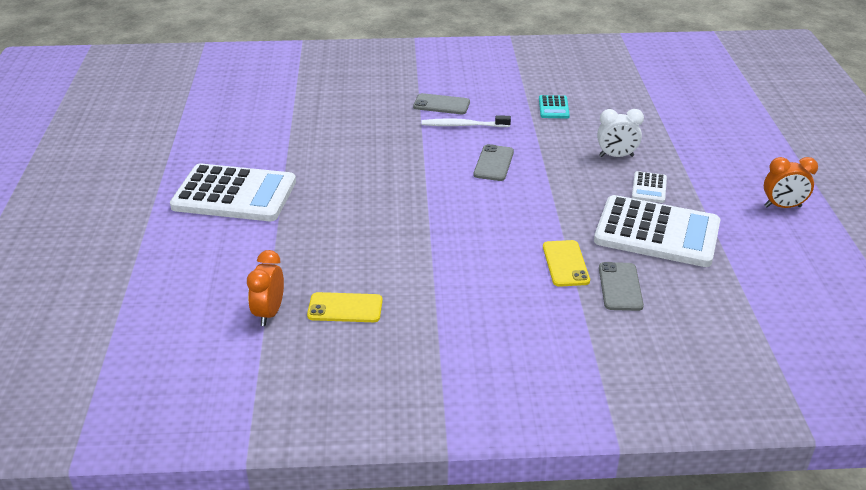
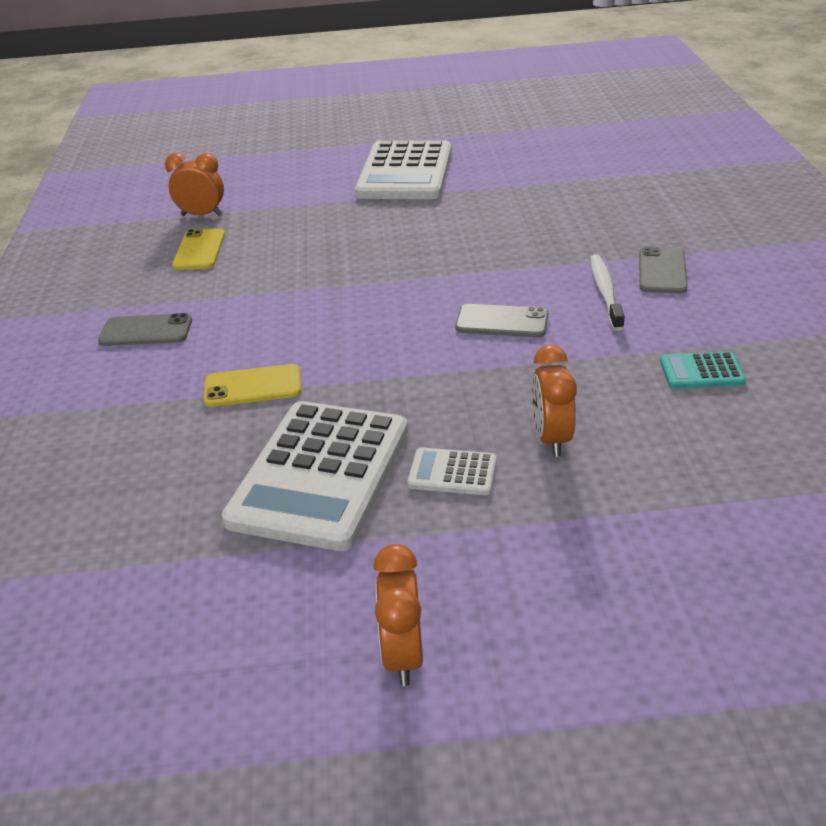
camera: 90 degrees right, 0 degrees up
white clock [597,109,644,157] -> orange clock [532,345,577,457]
grey phone [599,262,644,311] -> grey phone moved to [98,313,192,346]

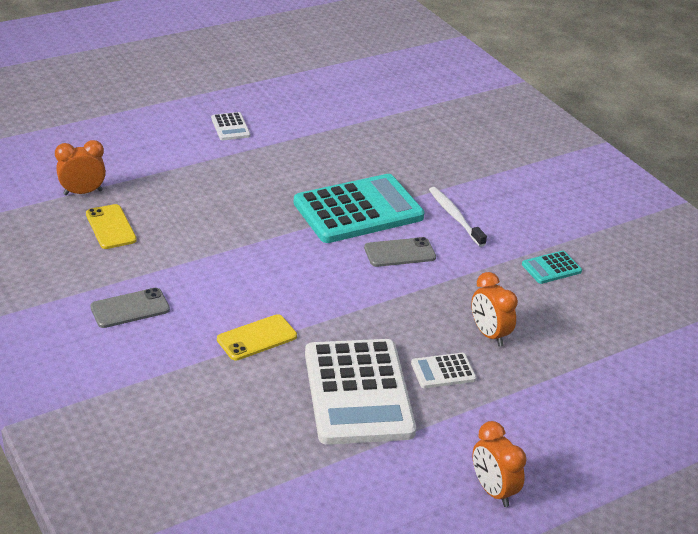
camera: 30 degrees left, 0 degrees up
white calculator [355,140,452,199] -> white calculator [211,112,250,140], size x0.43
grey phone [639,246,688,293] -> none
none -> turquoise calculator [294,174,425,243]

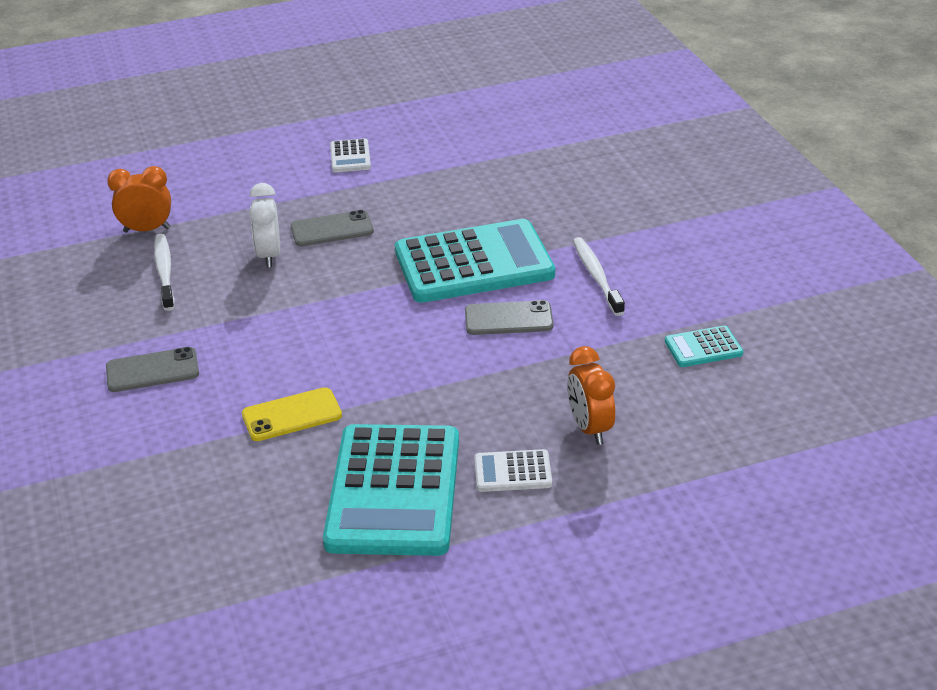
camera: 15 degrees right, 0 degrees up
yellow phone [86,204,137,249] -> white toothbrush [154,234,175,311]
white calculator [305,339,416,445] -> turquoise calculator [323,424,459,556]
orange clock [472,421,527,507] -> none
none -> white clock [249,183,280,267]
none -> grey phone [291,210,374,246]

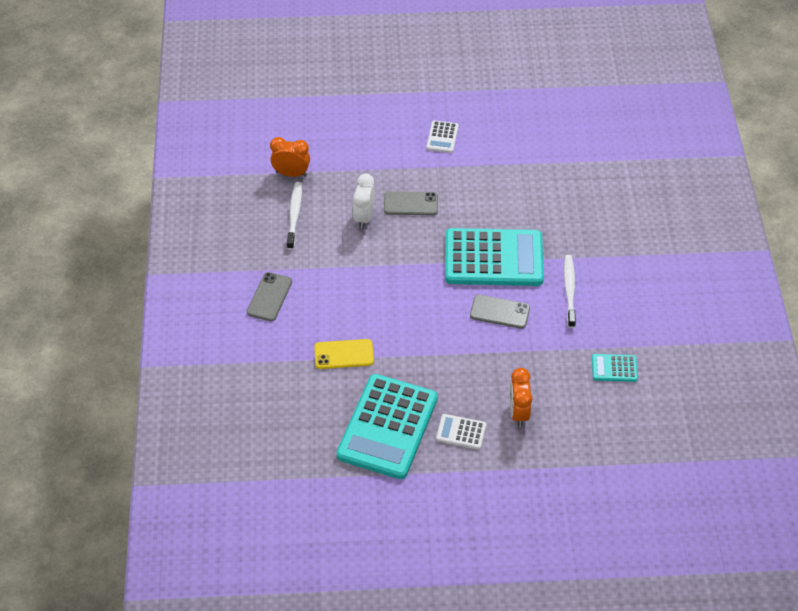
camera: 15 degrees right, 15 degrees up
grey phone [106,347,199,392] -> grey phone turned 75 degrees counterclockwise [247,272,292,321]

